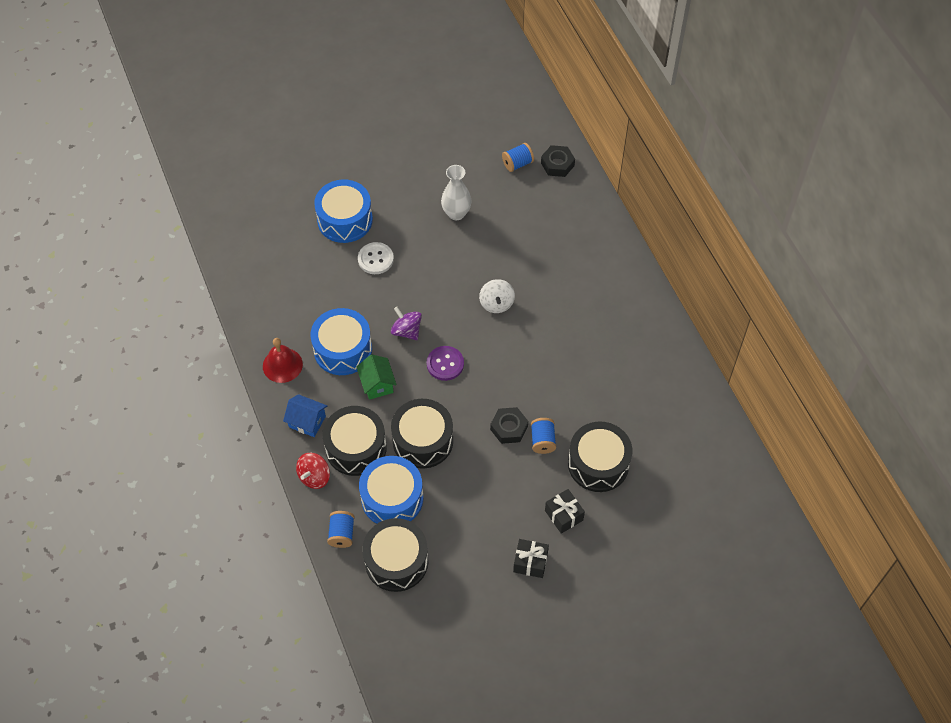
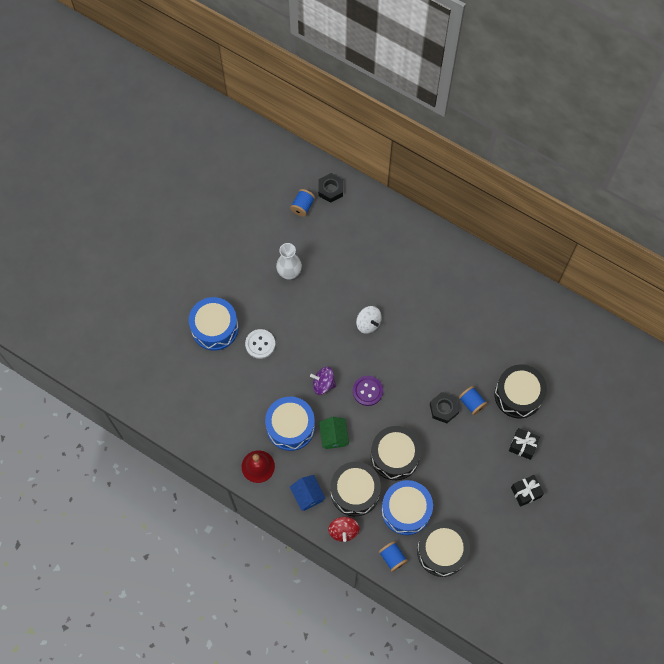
camera: 35 degrees left, 10 degrees up
blue house [283,394,327,437] -> blue house turned 75 degrees clockwise [290,475,326,511]
green house [357,354,397,400] -> green house turned 45 degrees clockwise [319,417,349,449]

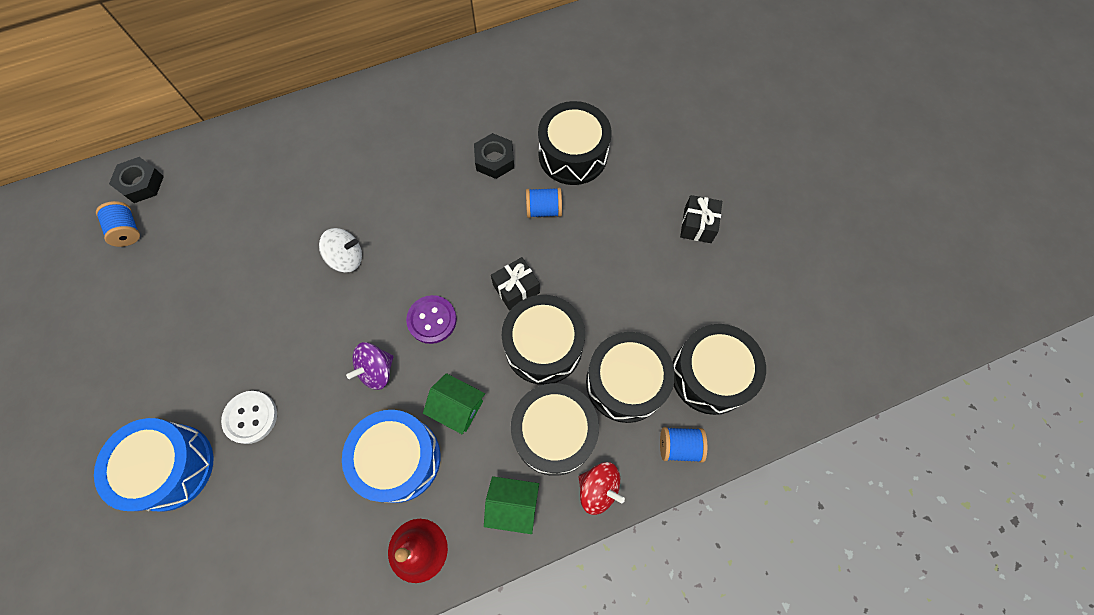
camera: 55 degrees left, 0 degrees up
white vase [276,243,302,279] -> none
blue house [290,475,326,511] -> green house [484,476,539,534]
blue drum [381,480,433,535] -> black drum [586,332,675,423]
black nut [430,392,459,423] -> black nut moved to [474,133,514,179]
black gift [509,428,540,459] -> black gift moved to [491,257,540,311]

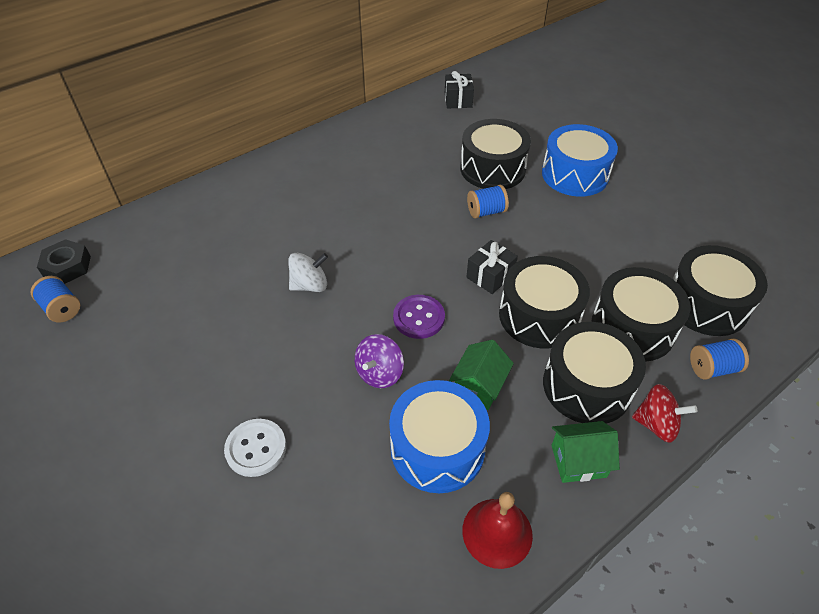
camera: 15 degrees left, 20 degrees down
blue drum [94,418,213,511] -> blue drum moved to [542,124,618,197]
green house [423,373,485,435] -> green house turned 75 degrees counterclockwise [449,340,514,410]
black nut [474,133,514,179] -> none
black gift [680,195,722,243] -> black gift moved to [445,71,474,108]

